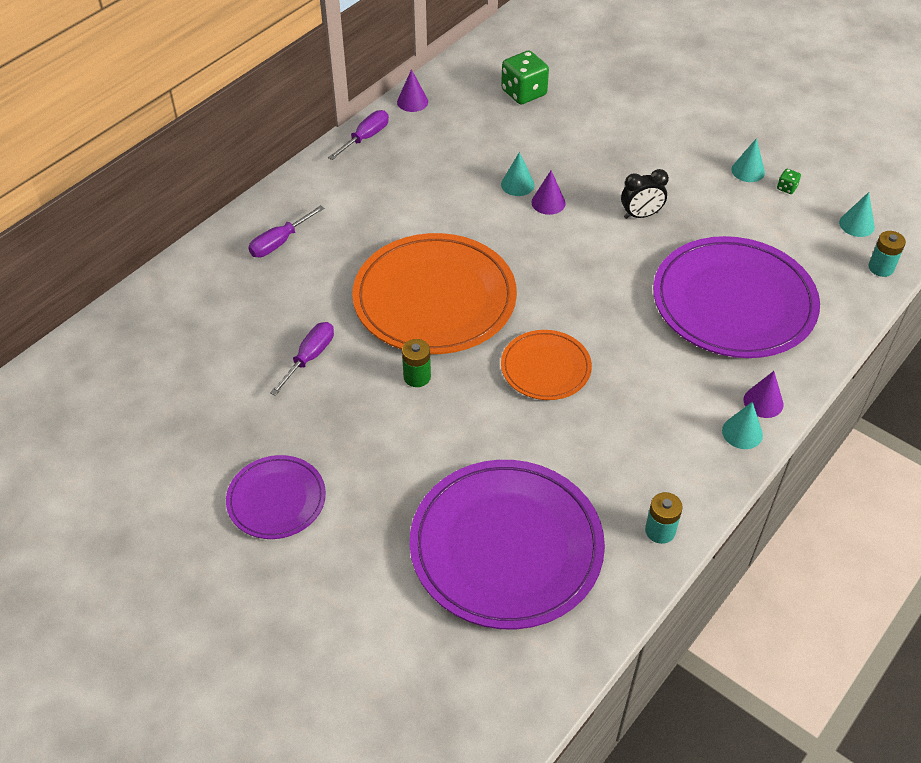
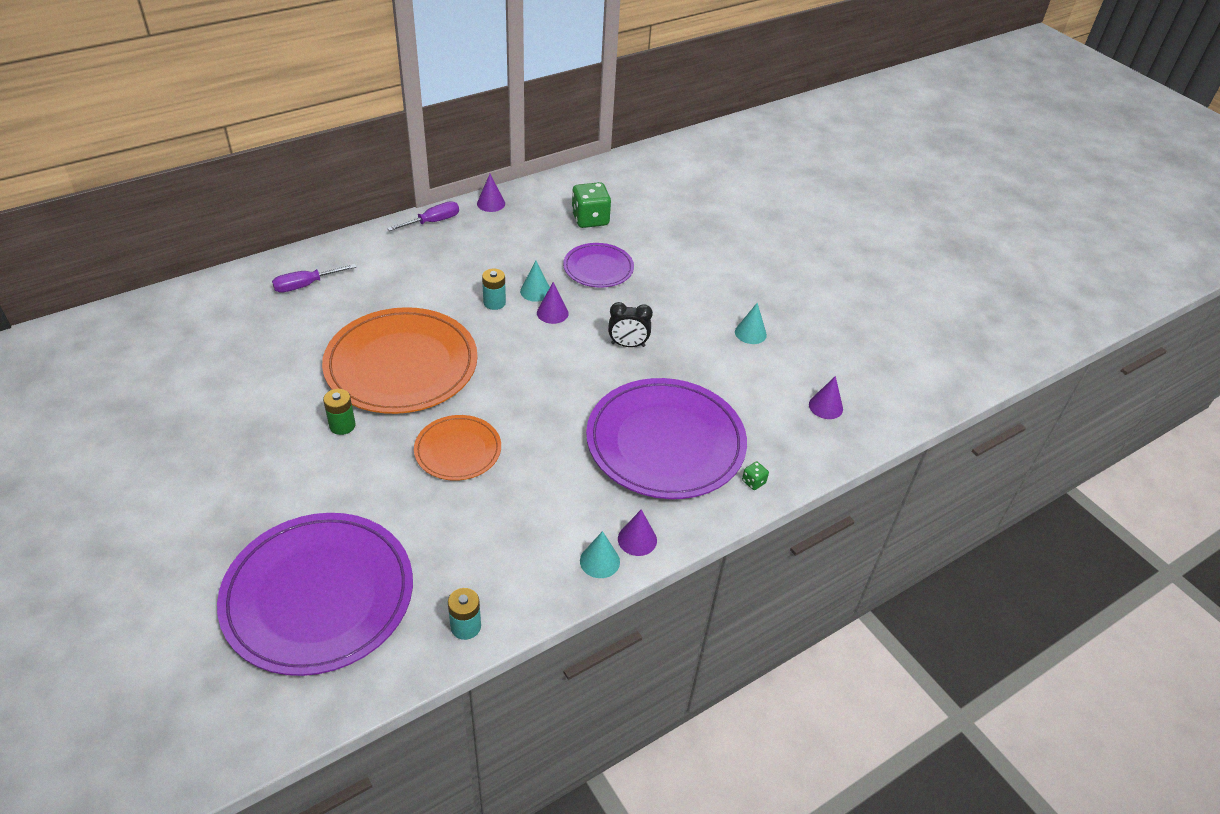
camera: 15 degrees right, 5 degrees down
purple plate [226,455,326,539] -> purple plate moved to [563,243,634,288]
purple screwdriver [270,322,334,396] -> none
green dice [777,169,801,194] -> green dice moved to [742,462,769,490]
turquoise cone [839,192,875,237] -> purple cone [809,376,843,419]
turquoise battery [868,231,906,277] -> turquoise battery moved to [482,269,506,310]

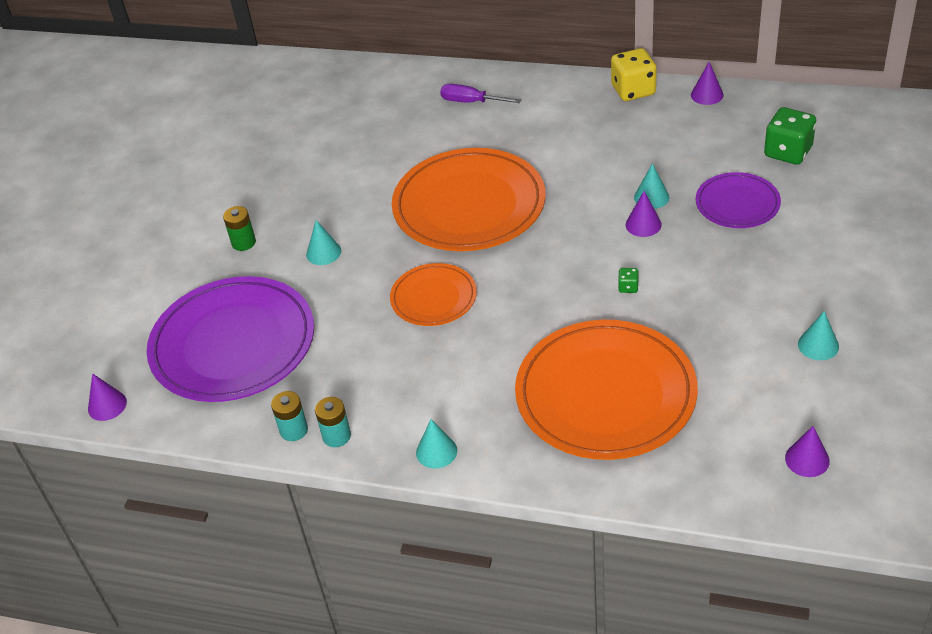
camera: 55 degrees right, 0 degrees up
green battery [323,389,356,435] -> green battery moved to [223,206,256,251]
purple screwdriver [387,201,459,231] -> yellow dice [611,48,657,101]
turquoise battery [482,269,506,310] -> turquoise battery moved to [315,397,351,447]
purple plate [586,378,747,499] -> orange plate [515,320,698,460]
black clock [608,302,653,347] -> none
purple cone [618,509,657,556] -> purple cone moved to [88,374,127,421]
green dice [742,462,769,490] -> green dice moved to [618,268,639,293]
none -> turquoise cone [306,220,341,265]

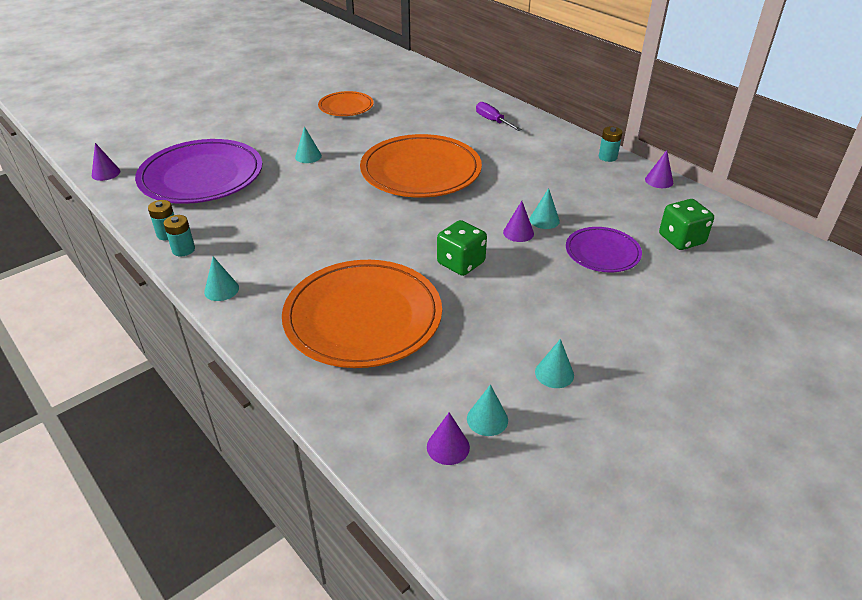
camera: 30 degrees right, 5 degrees down
green battery [223,206,256,251] -> none
orange plate [390,263,477,326] -> orange plate moved to [318,91,374,116]
yellow dice [611,48,657,101] -> turquoise battery [599,127,622,162]
green dice [618,268,639,293] -> green dice [437,220,487,276], size x2.26
none -> turquoise cone [467,384,508,436]

